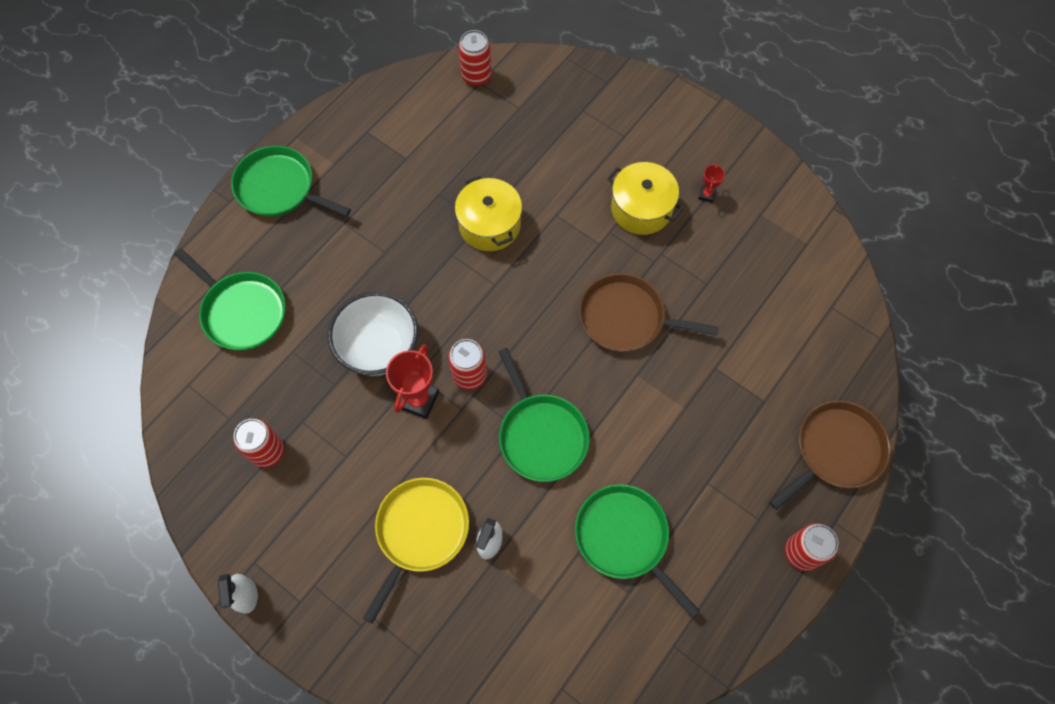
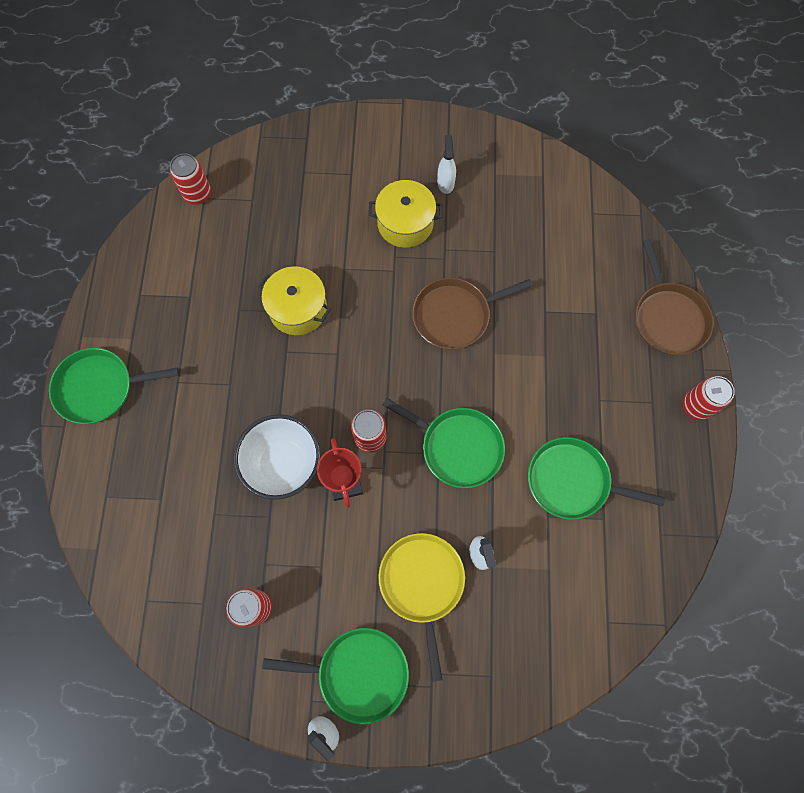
camera: 35 degrees left, 5 degrees up
green pan [174,248,285,350] -> green pan moved to [262,628,409,724]
red trophy [698,163,725,203] -> white spray bottle [437,135,456,194]
brown pan [769,401,891,510] -> brown pan turned 150 degrees clockwise [635,239,714,355]

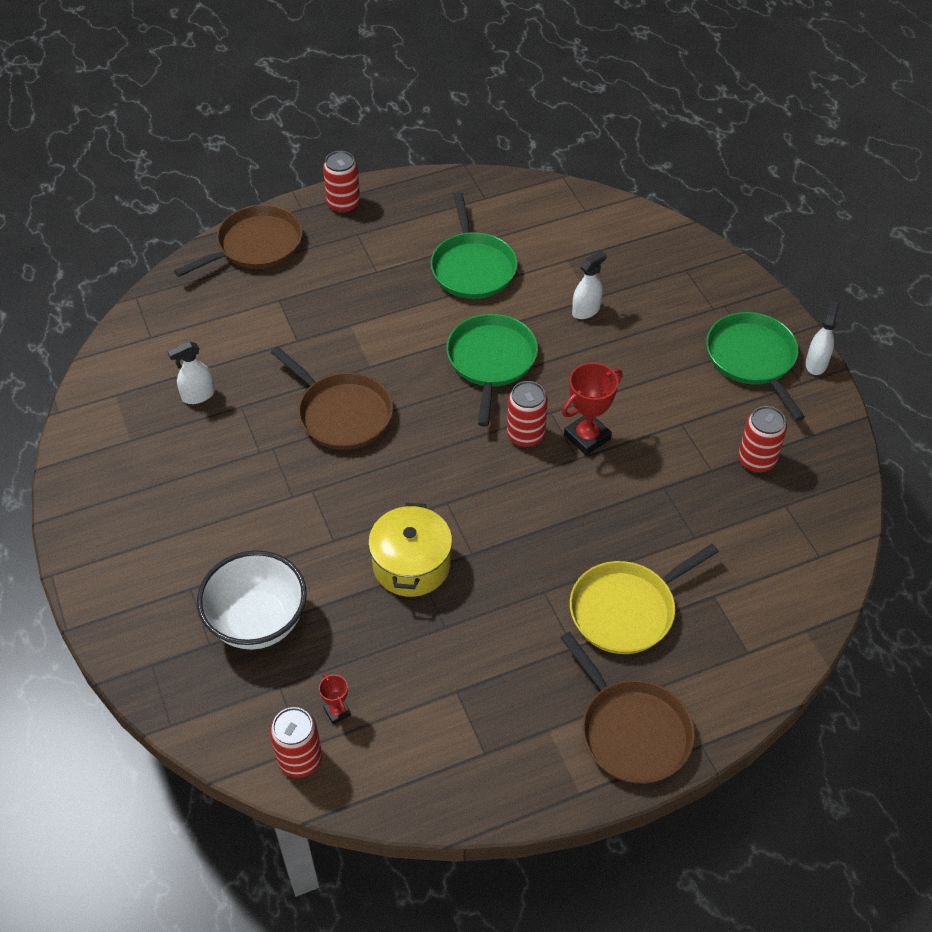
camera: 115 degrees left, 20 degrees down
green pan [49,348,179,424] -> brown pan [560,632,695,784]
white bowl [234,414,321,500] -> white bowl moved to [197,550,307,650]
yellow pot [368,180,443,248] -> none
yellow pan [378,533,465,682] -> yellow pan moved to [570,544,719,654]
white spray bottle [437,135,456,194] -> white spray bottle moved to [168,341,215,404]
none -> red trophy [319,673,351,724]

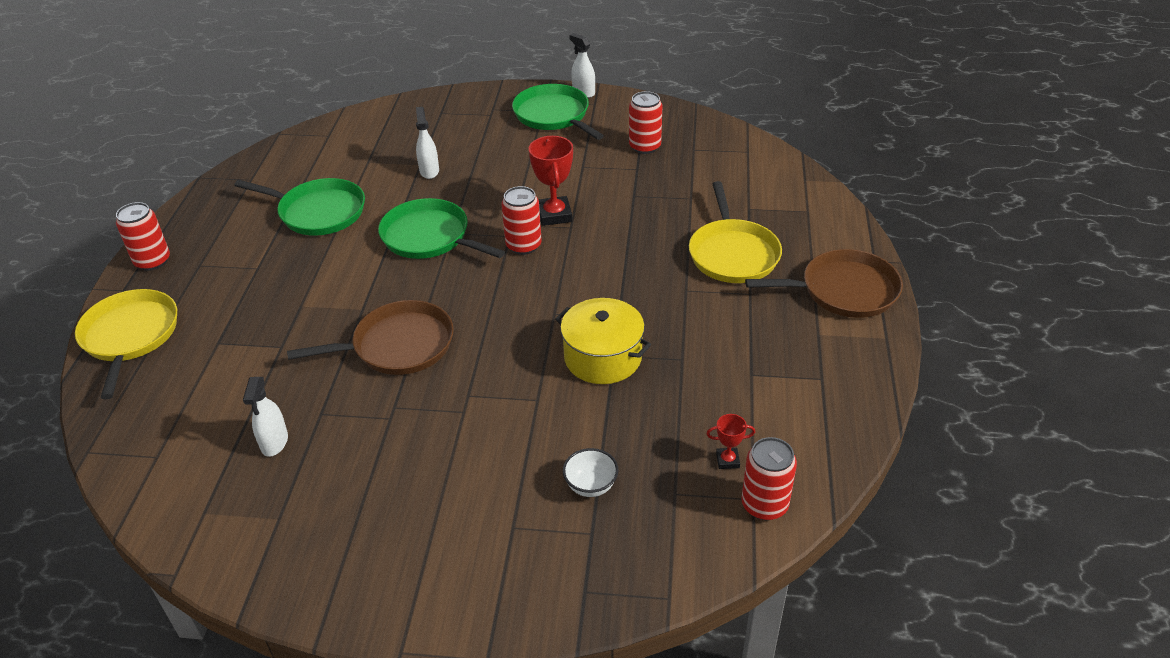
camera: 60 degrees left, 10 degrees down
brown pan [174,205,302,277] -> yellow pan [75,289,177,399]
white bowl [197,550,307,650] -> white bowl [563,448,618,497], size x0.47
green pan [706,312,805,421] -> green pan turned 45 degrees clockwise [512,84,604,140]

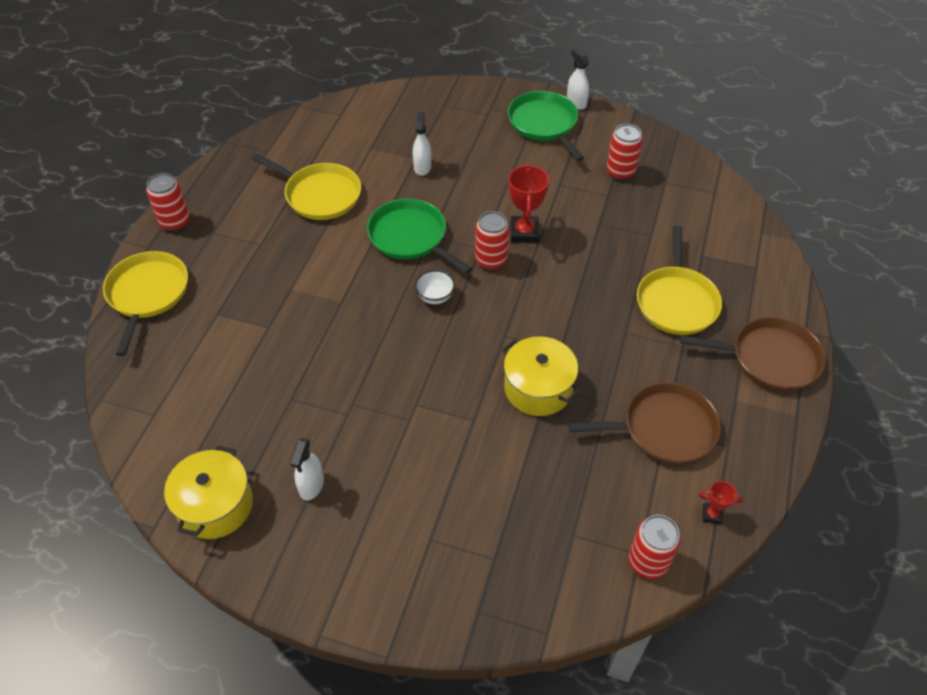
camera: 10 degrees right, 10 degrees up
green pan [234,178,365,236] -> yellow pan [252,154,361,220]
white spray bottle [243,377,288,457] -> white spray bottle moved to [290,438,324,500]
brown pan [287,300,454,375] -> brown pan moved to [569,382,721,464]
white bowl [563,448,618,497] -> white bowl moved to [415,270,455,304]
red trophy [706,414,755,469] -> red trophy moved to [699,481,743,524]
none -> yellow pot [164,445,253,539]

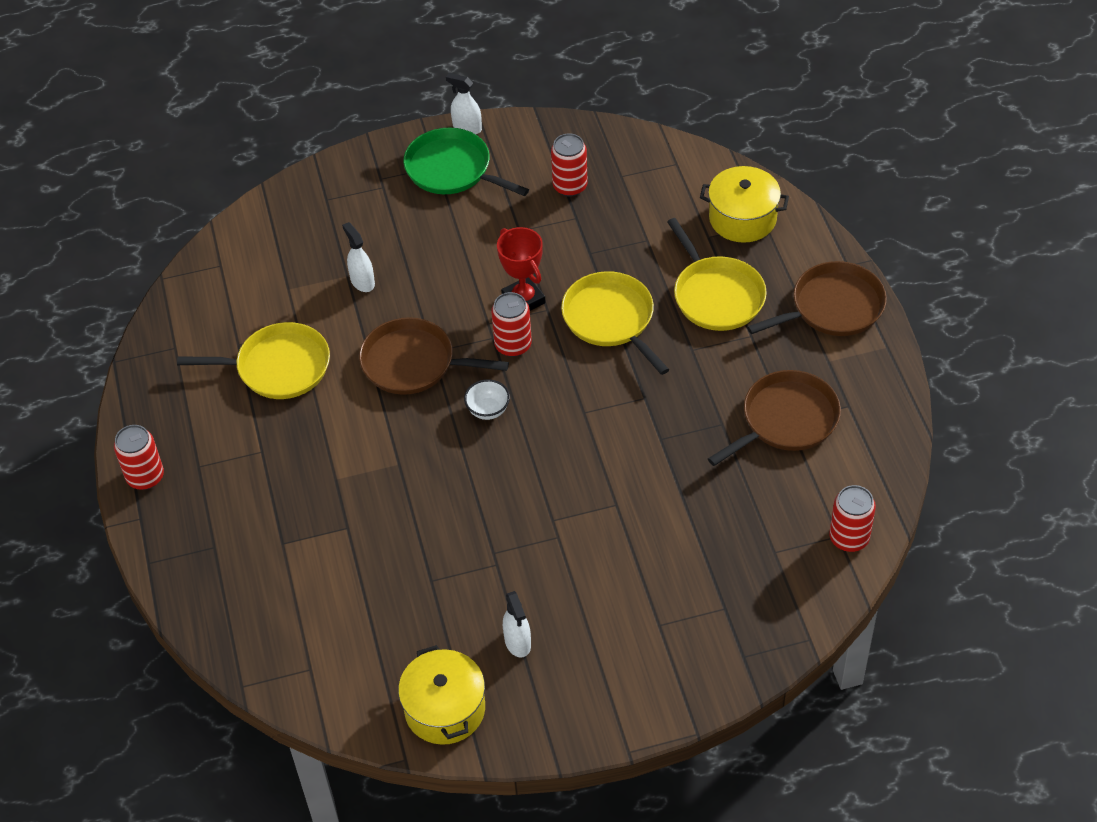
camera: 30 degrees left, 0 degrees up
yellow pan [103,251,188,356] -> yellow pan moved to [561,271,670,375]
green pan [367,199,472,274] -> brown pan [359,317,509,395]
yellow pot [502,336,581,416] -> yellow pot moved to [700,166,789,243]
red trophy [699,481,743,524] -> none

